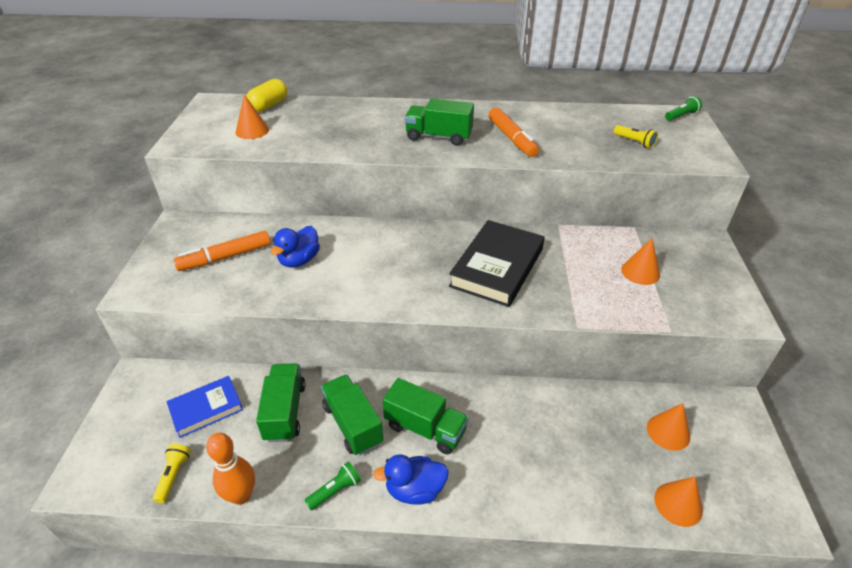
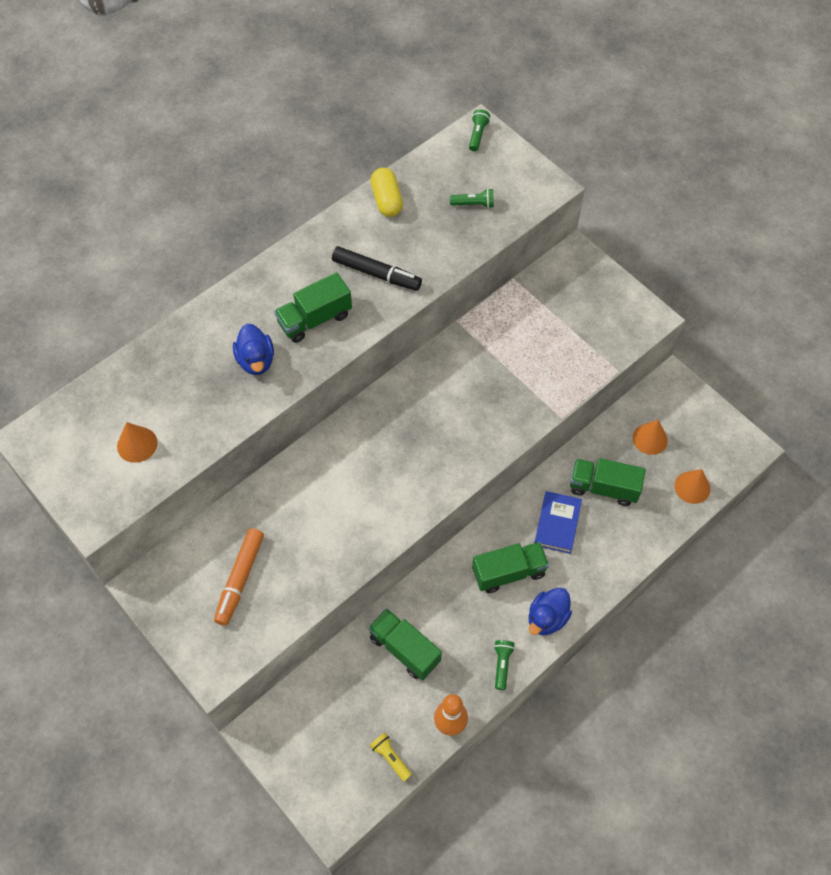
camera: 45 degrees left, 20 degrees up
blue book [167,376,243,438] -> blue book moved to [534,491,582,554]
yellow capsule [246,79,287,112] -> yellow capsule moved to [371,168,403,217]
blue duck [271,226,320,268] -> blue duck moved to [233,324,274,375]
green truck [321,374,383,455] -> green truck moved to [570,458,646,506]
black book [449,220,545,307] -> none
orange marker [489,107,539,157] -> black marker [332,246,422,291]
yellow flashlight [614,125,658,148] -> green flashlight [450,189,494,208]
orange cone [621,238,660,285] -> none

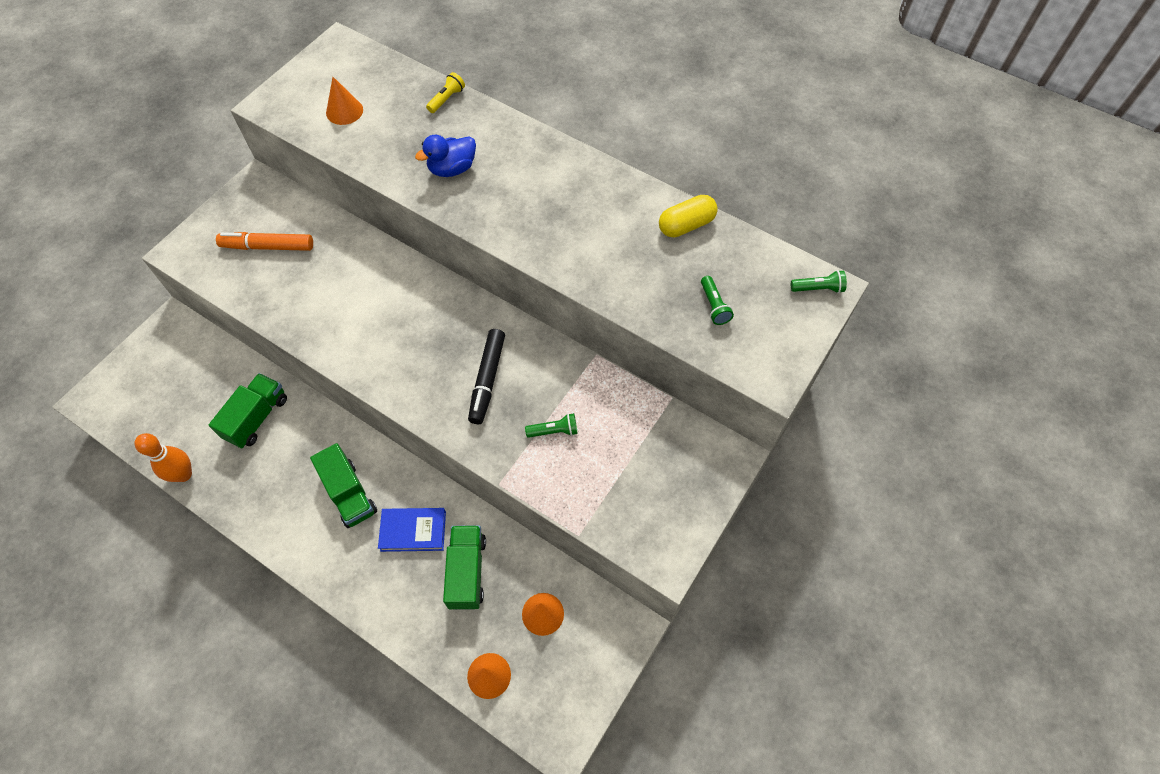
camera: 75 degrees right, 0 degrees up
green truck [274,272,352,343] -> none
black marker [332,246,422,291] -> black marker moved to [468,329,505,424]
yellow flashlight [370,733,412,781] -> yellow flashlight moved to [426,72,465,113]
green flashlight [494,640,515,690] -> green flashlight moved to [525,413,578,438]
blue duck [529,588,572,635] -> none

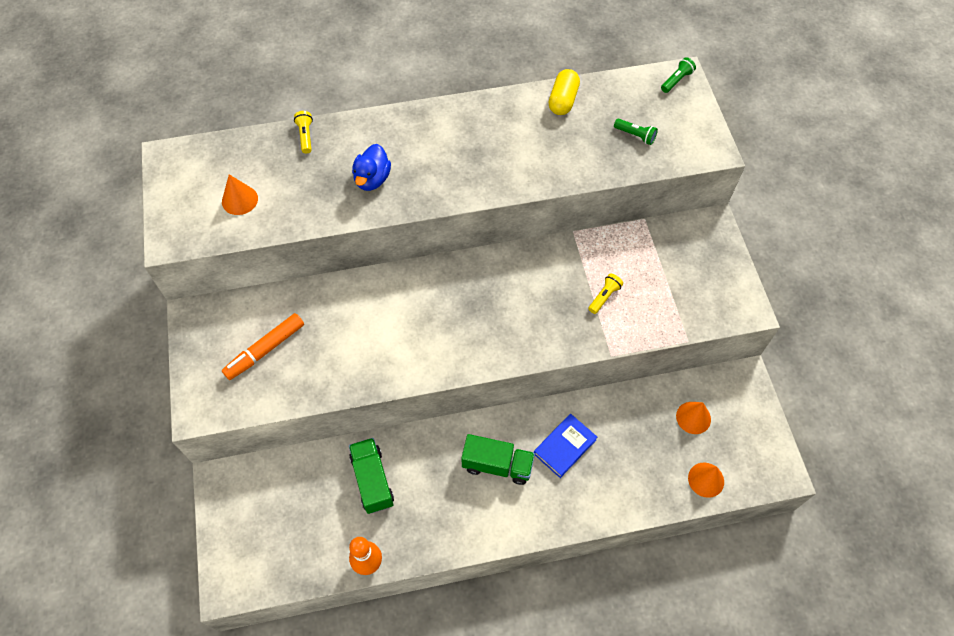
camera: 45 degrees left, 0 degrees up
green truck [443,525,486,610] -> none
black marker [468,329,505,424] -> none
green flashlight [525,413,578,438] -> yellow flashlight [588,274,623,314]

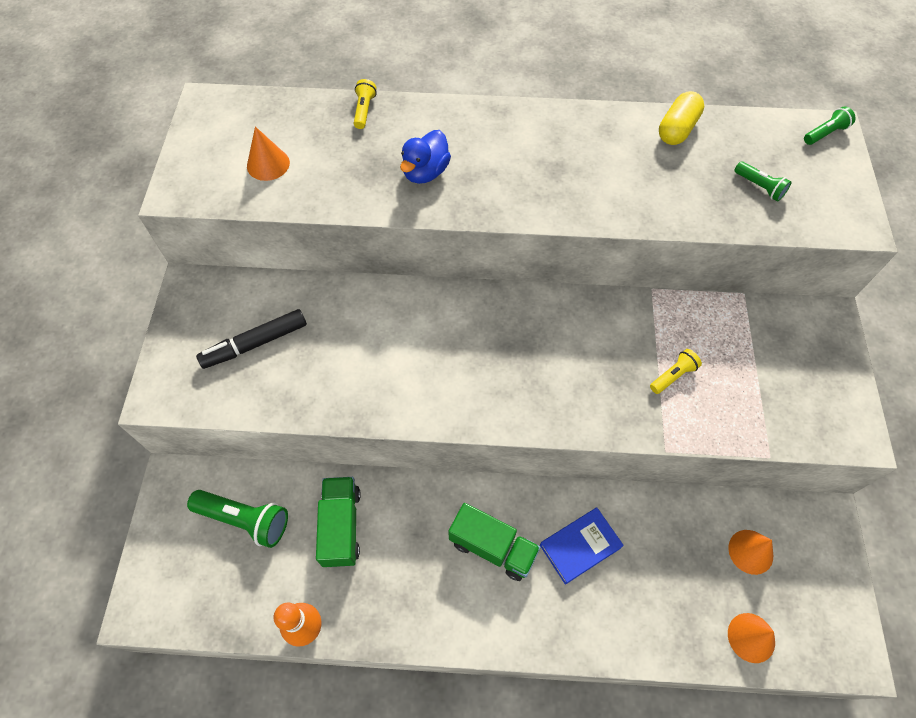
camera: 15 degrees right, 0 degrees up
orange marker [222,313,304,380] -> black marker [196,309,307,369]
none -> green flashlight [187,490,288,548]

